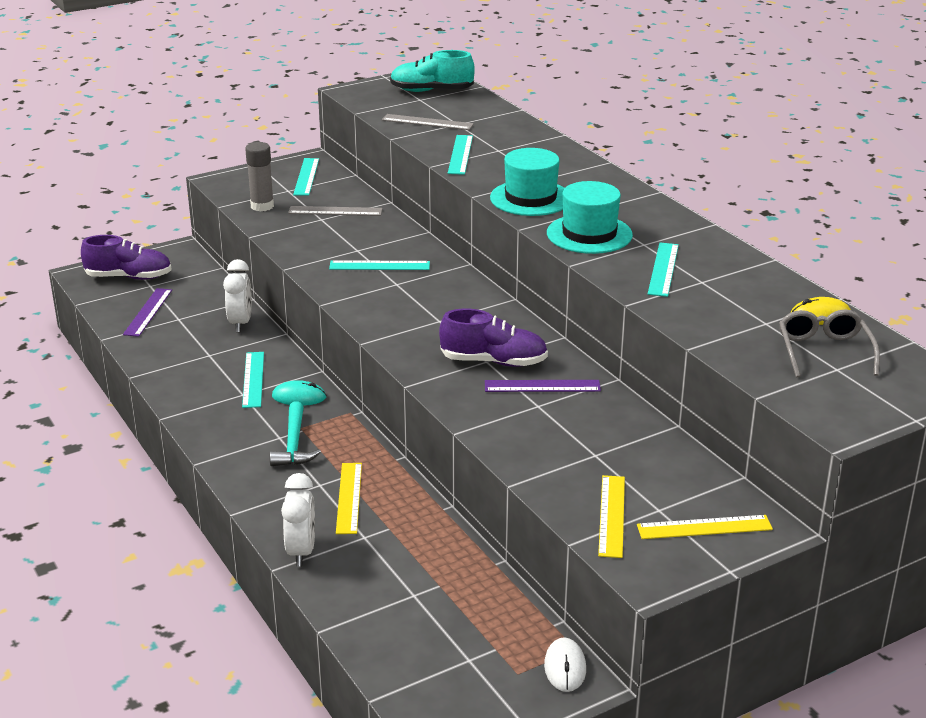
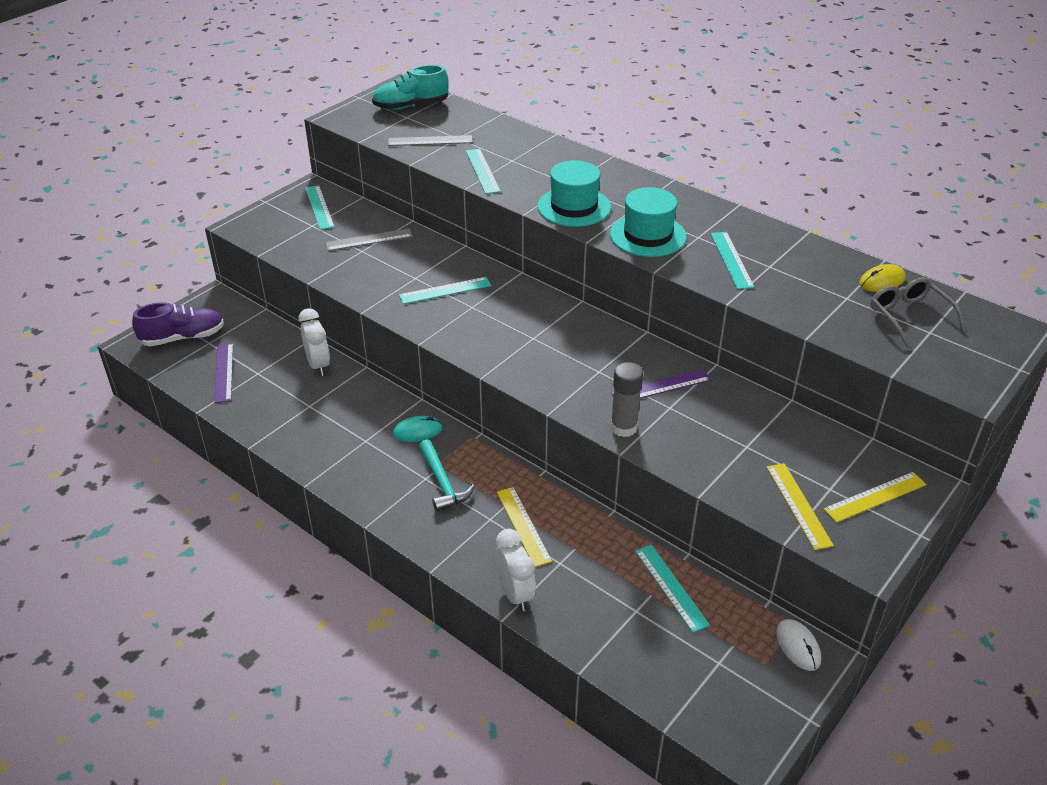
camera: 20 degrees left, 10 degrees up
turquoise ruler [242,352,264,408] -> turquoise ruler moved to [635,545,710,633]
grey glue stick [245,142,274,212] -> grey glue stick moved to [611,362,643,437]
purple shoe [439,309,548,367] -> none

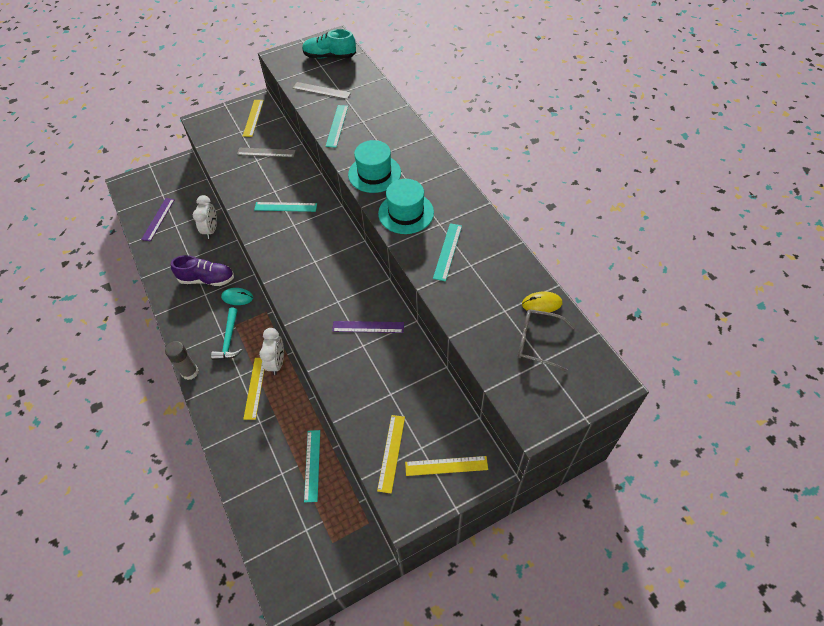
camera: 25 degrees right, 15 degrees up
purple shoe [132,302,224,346] -> purple shoe moved to [171,255,234,286]
turquoise ruler [305,185,335,230] -> yellow ruler [243,100,264,137]
white clock [495,529,536,611] -> white clock moved to [259,328,284,375]
grey glue stick [611,362,643,437] -> grey glue stick moved to [165,341,199,380]
white mouse [776,619,821,671] -> none
grey glasses [871,277,966,348] -> grey glasses turned 75 degrees counterclockwise [518,309,575,372]

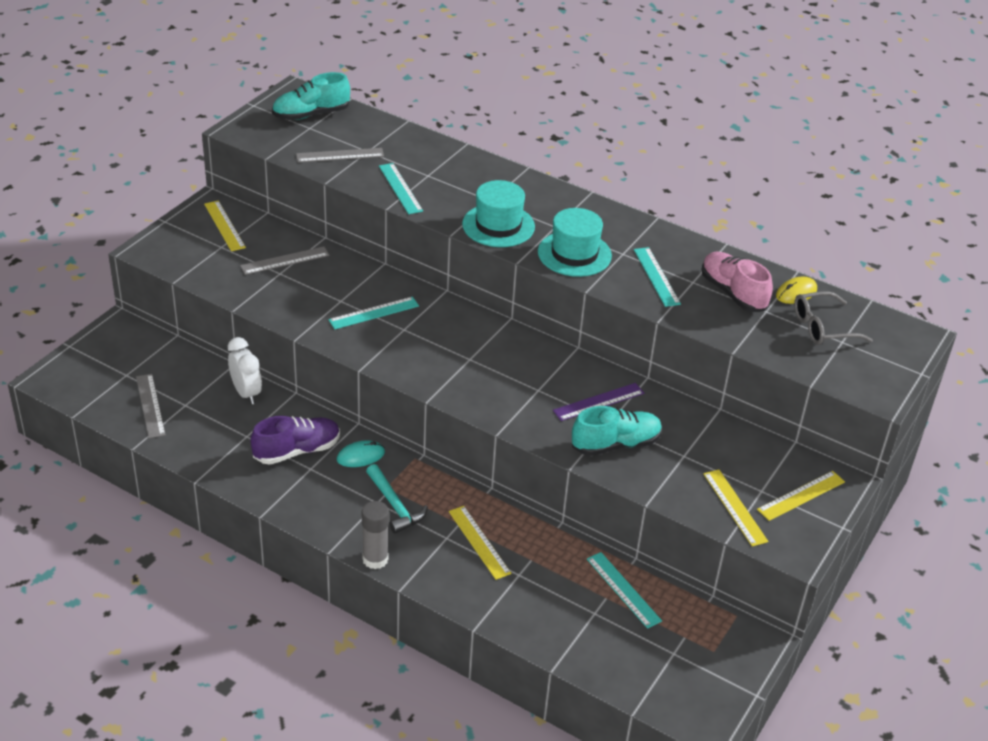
camera: 35 degrees left, 15 degrees down
purple ruler [141,198,175,241] -> grey ruler [136,374,166,438]
white clock [259,328,284,375] -> none
none -> turquoise shoe [572,406,662,456]
none -> pink shoe [702,252,773,312]

